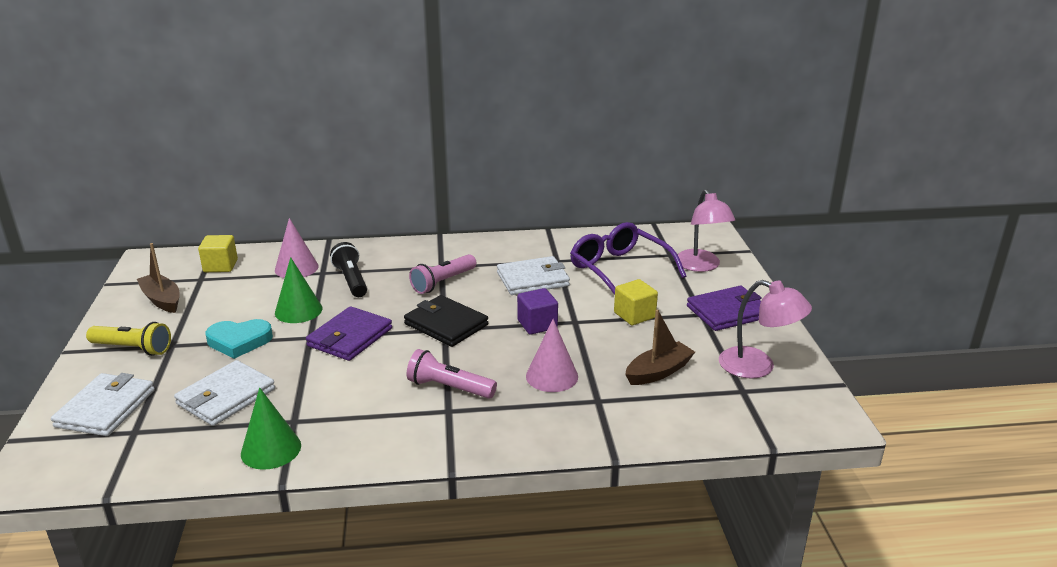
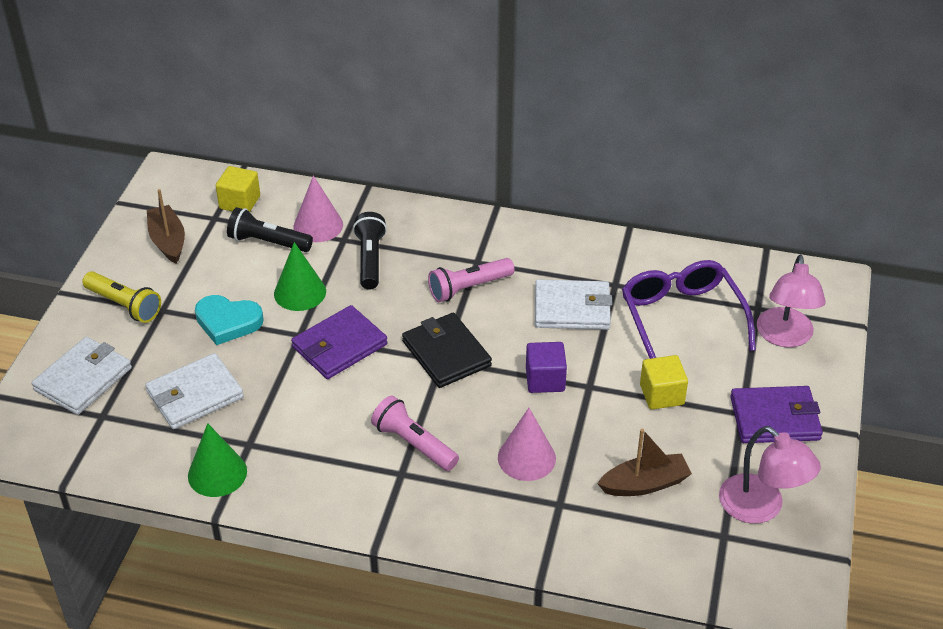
camera: 20 degrees right, 15 degrees up
none -> black flashlight [227,207,313,252]

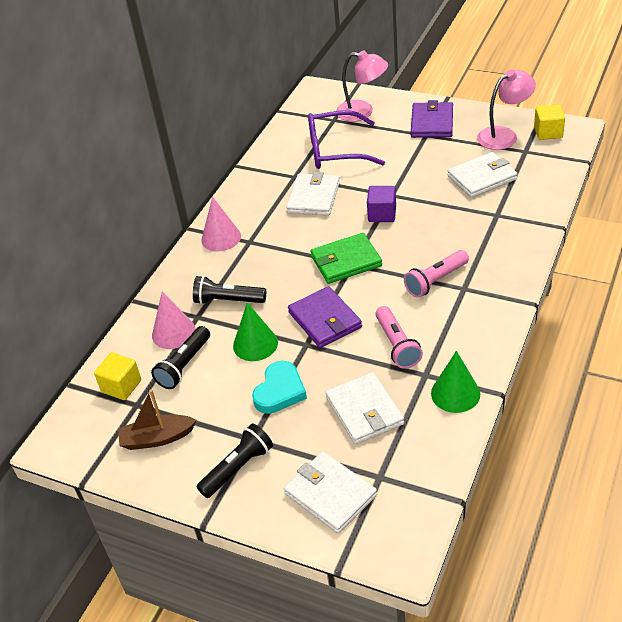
camera: 75 degrees left, 0 degrees up
yellow flashlight [82,271,161,323] -> black flashlight [197,423,273,498]
black wallet [402,313,492,388] -> green wallet [311,233,382,284]
pink flashlight [428,258,515,302] -> pink flashlight moved to [375,306,423,369]
pink cone [498,408,556,481] -> pink cone moved to [201,197,241,251]
brown boat [597,429,692,496] -> white wallet [448,152,517,198]
yellow cube [640,355,688,410] -> yellow cube moved to [534,104,565,140]

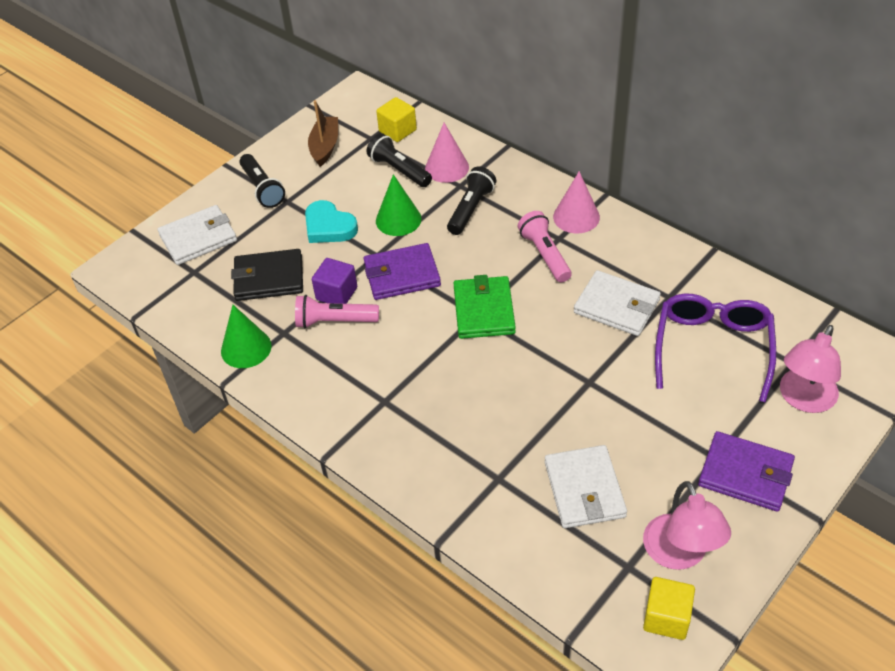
camera: 105 degrees right, 5 degrees up
white wallet [325,372,404,444] -> black wallet [231,249,303,301]
purple cube [367,186,396,222] -> purple cube moved to [312,258,357,304]
pink flashlight [404,250,469,298] -> pink flashlight moved to [518,211,572,282]

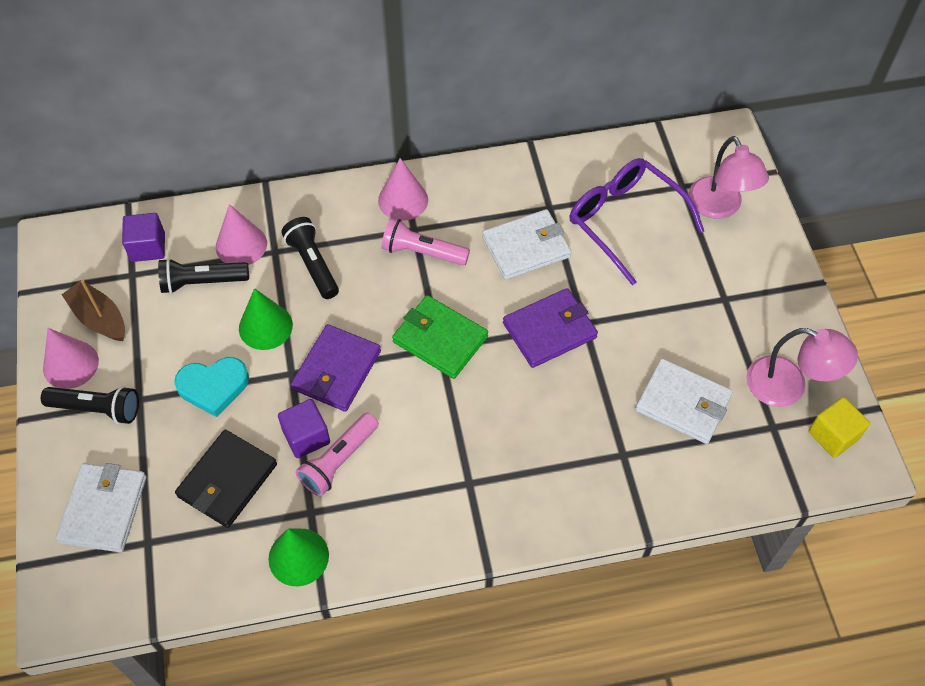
camera: 55 degrees left, 10 degrees up
yellow cube [376,97,417,142] -> purple cube [122,213,165,262]
purple wallet [698,431,795,512] -> purple wallet moved to [503,288,598,368]
none -> pink cone [43,328,99,389]

